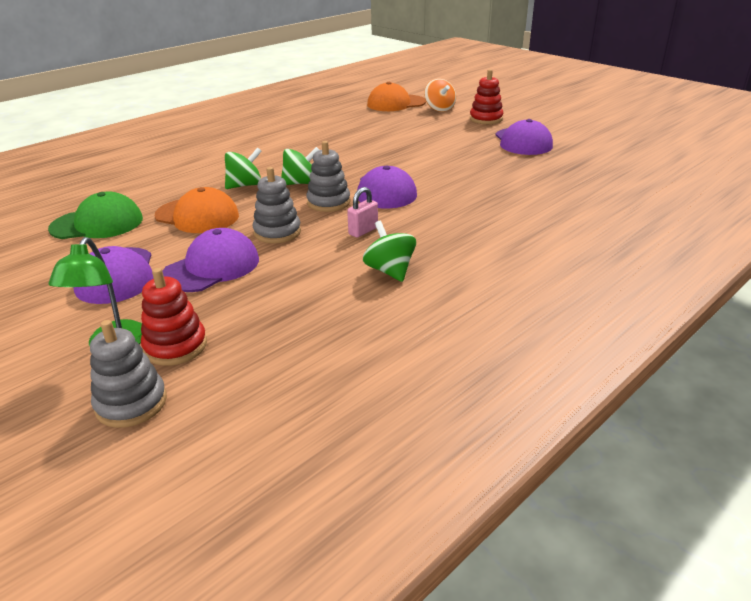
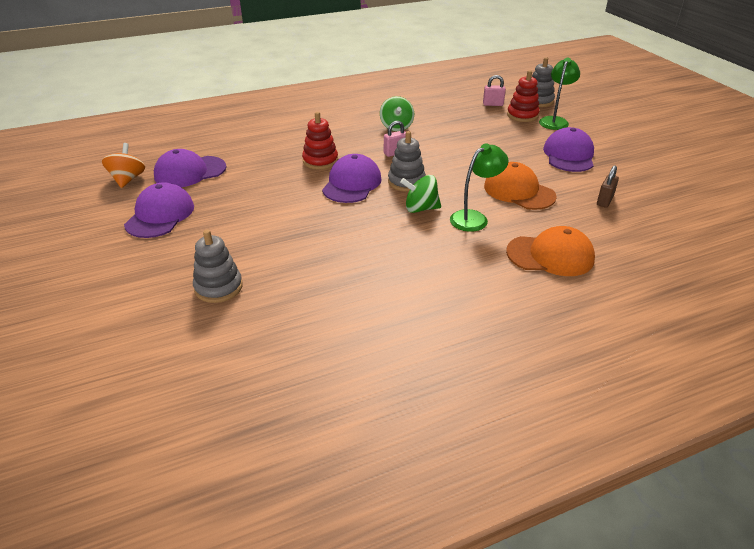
camera: 160 degrees left, 5 degrees up
green cap [48,191,143,239] -> brown padlock [597,165,619,208]
purple cap [163,228,259,292] -> purple cap moved to [154,149,226,187]
green spinning top [225,147,262,189] -> green lamp [450,143,509,232]
grey stacking toy [253,167,301,243] -> grey stacking toy moved to [193,230,243,303]
orange cap [367,82,426,111] -> orange cap moved to [506,226,595,276]
orange spinning top [424,79,456,112] -> orange spinning top moved to [102,143,145,188]
red stacking toy [470,69,503,124] -> red stacking toy moved to [302,112,338,170]
none -> pink padlock [483,75,506,106]

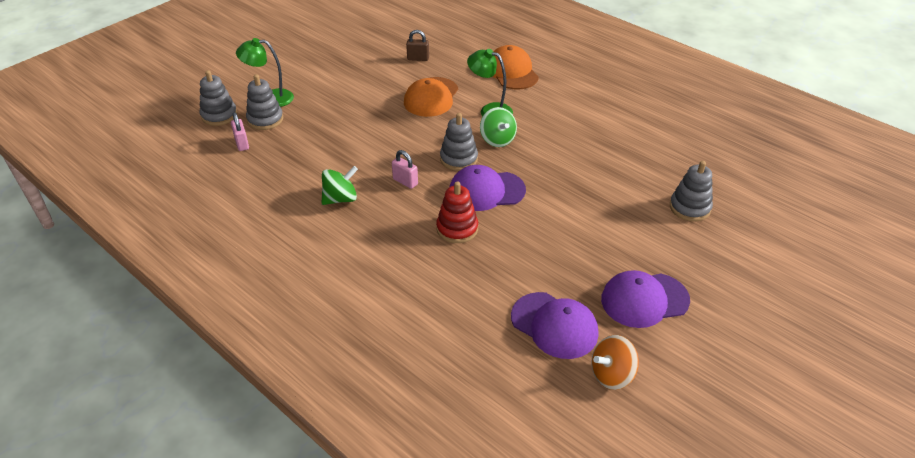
camera: 115 degrees left, 5 degrees up
red stacking toy [507,70,540,122] -> grey stacking toy [246,74,283,130]
purple cap [543,127,594,172] -> none

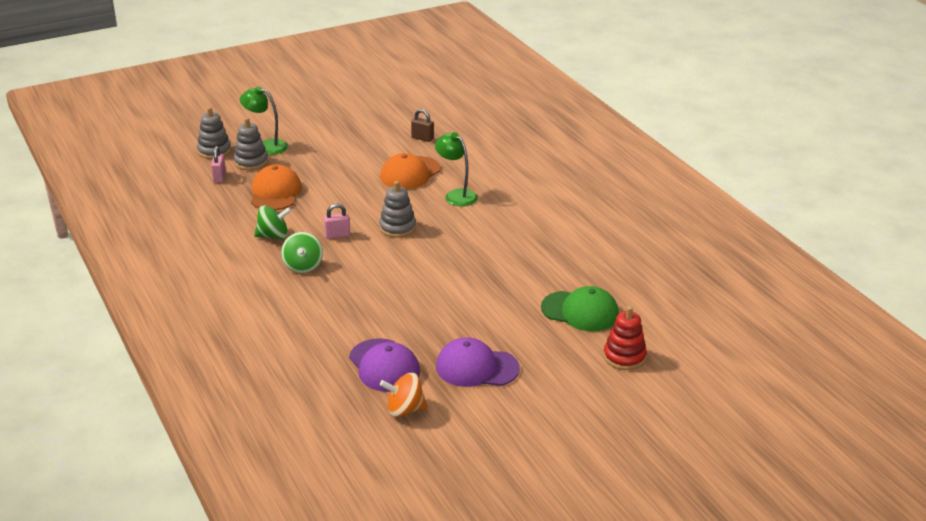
camera: 20 degrees right, 10 degrees down
pink padlock [392,150,418,189] -> pink padlock turned 75 degrees counterclockwise [324,204,350,239]
red stacking toy [436,181,478,243] -> red stacking toy moved to [603,306,647,370]
purple cap [450,165,526,211] -> none
green spinning top [480,107,517,147] -> green spinning top moved to [281,232,323,273]
orange cap [493,45,539,90] -> orange cap moved to [251,164,302,210]
grey stacking toy [670,161,713,221] -> green cap [541,286,619,331]

